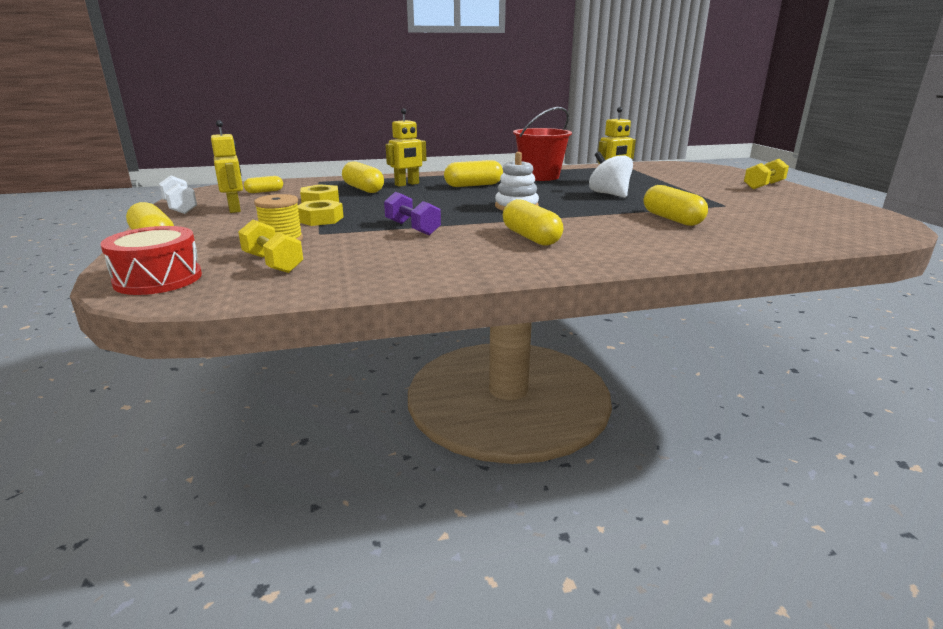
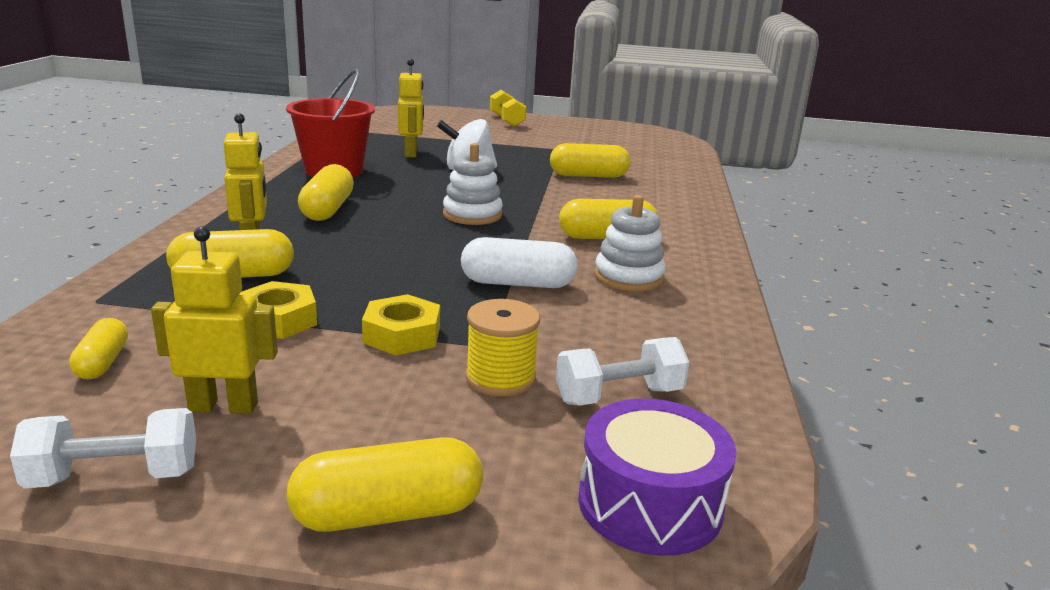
camera: 70 degrees left, 0 degrees up
red drum [100,226,202,295] -> purple drum [578,399,736,556]
yellow dumbbell [238,220,303,273] -> white dumbbell [556,337,689,406]
purple dumbbell [384,192,441,236] -> white capsule [461,237,578,288]
none -> white stacking toy [594,195,666,291]

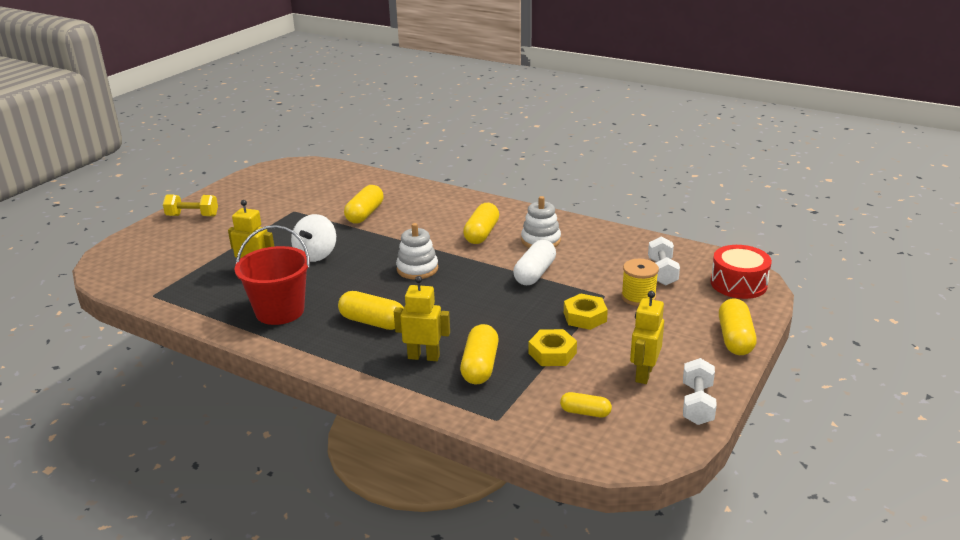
camera: 65 degrees left, 5 degrees up
purple drum [578,399,736,556] -> red drum [710,245,772,299]

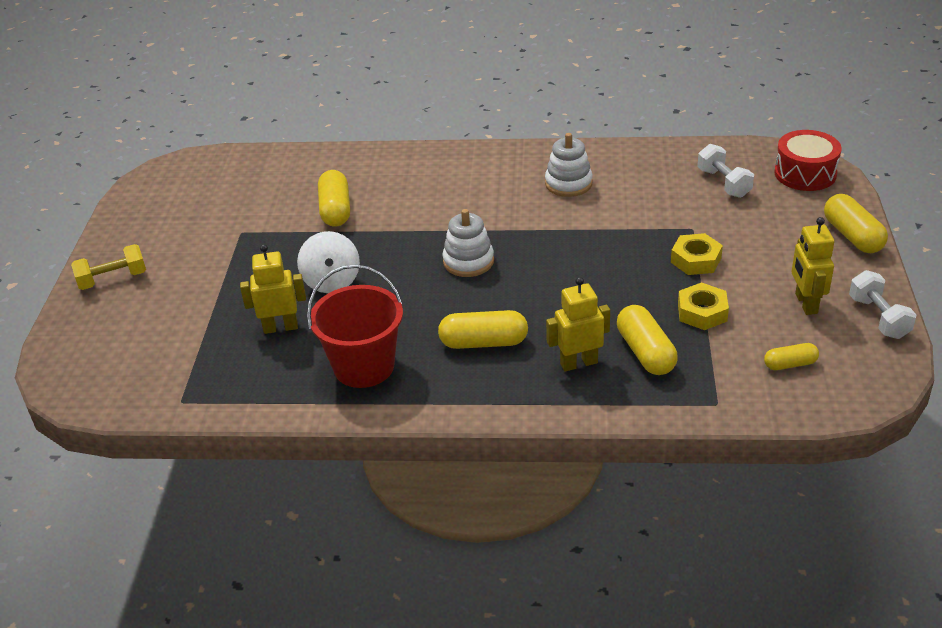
camera: 25 degrees left, 10 degrees up
yellow capsule [463,203,499,244] -> none
white capsule [513,240,556,285] -> none
yellow spool [621,259,659,306] -> none

